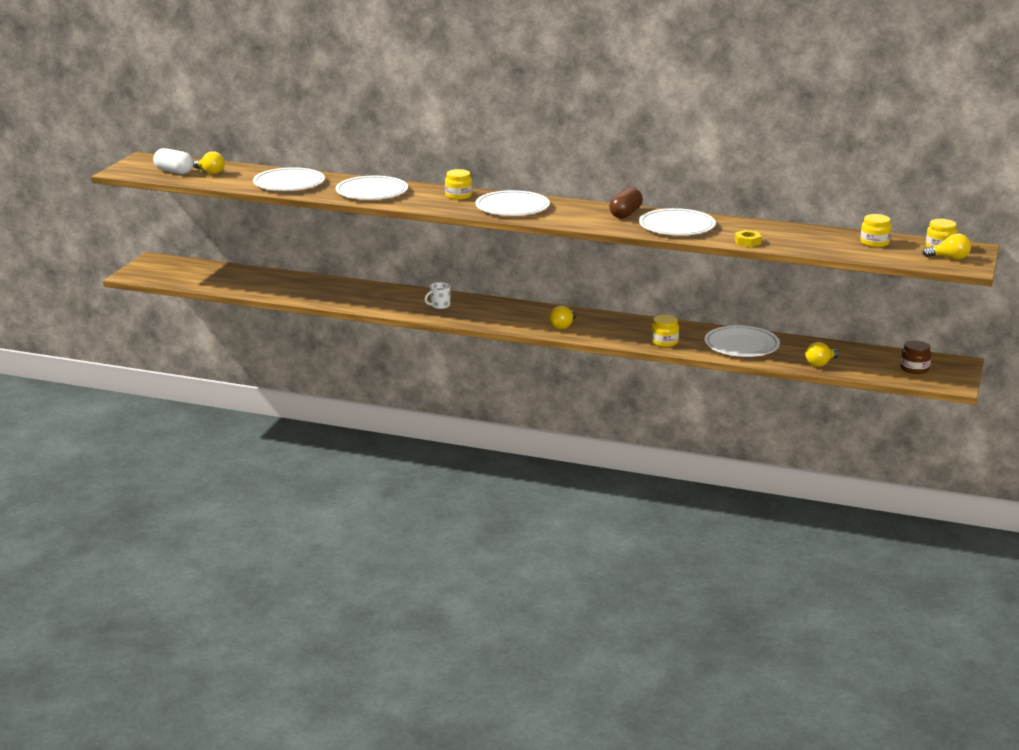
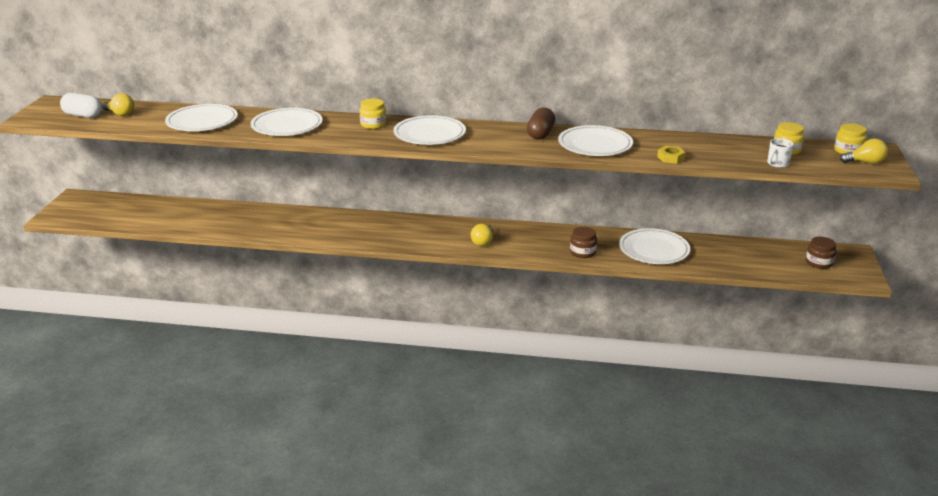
camera: 10 degrees left, 5 degrees up
white mug [424,282,450,309] -> white mug moved to [767,138,794,168]
yellow jar [651,315,679,347] -> brown jar [570,227,597,258]
yellow light bulb [805,342,840,367] -> none

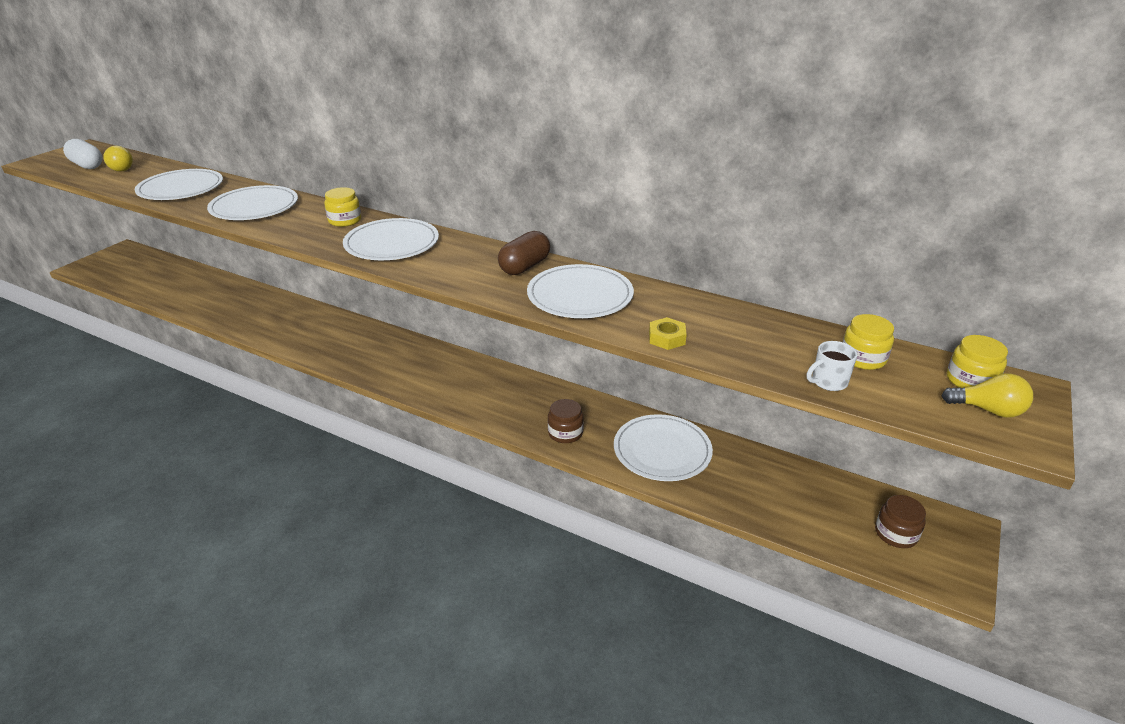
camera: 20 degrees right, 5 degrees up
yellow light bulb [471,224,493,246] -> none

